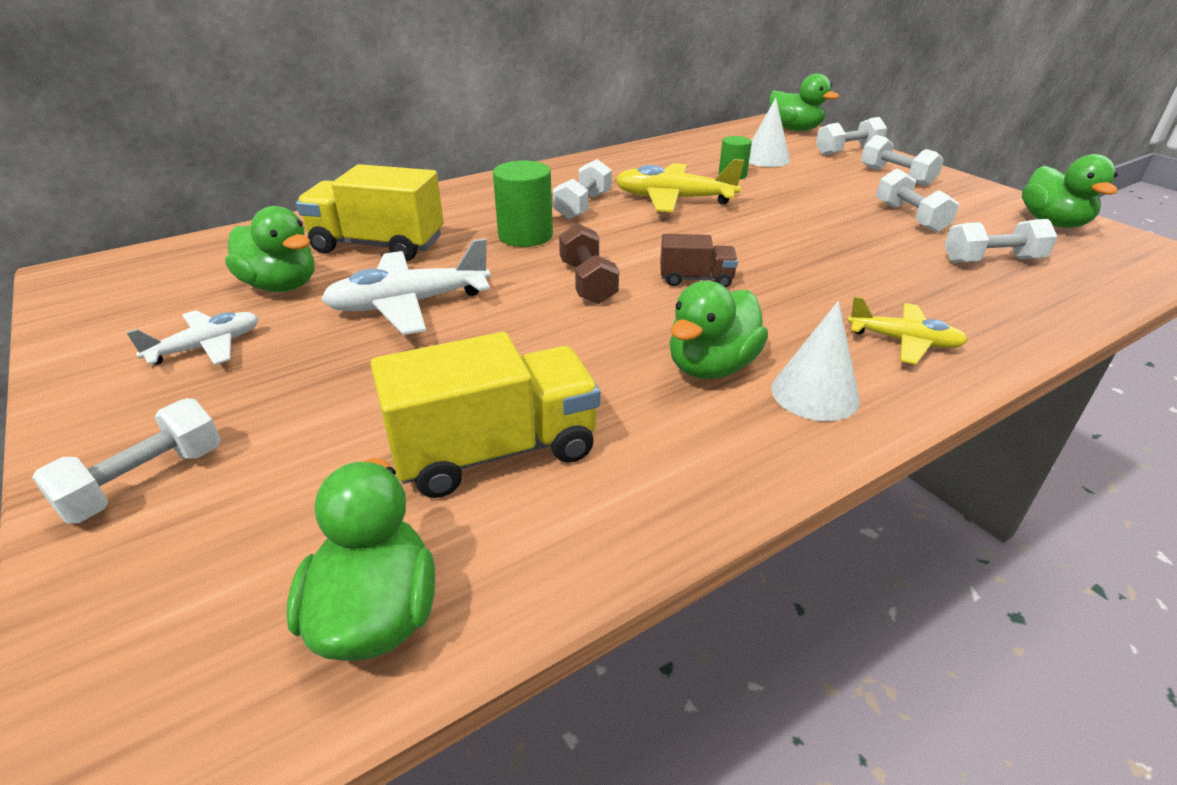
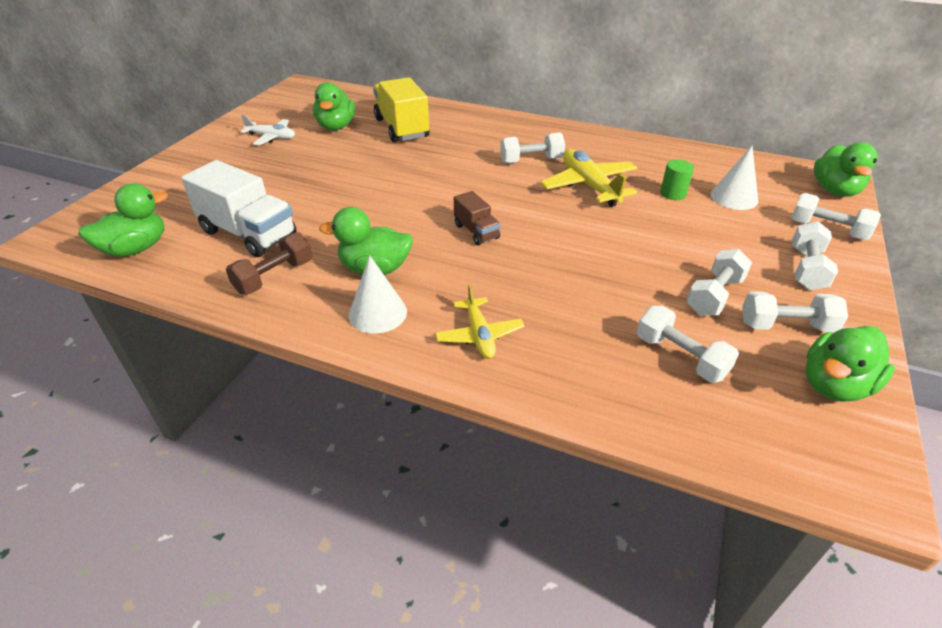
camera: 55 degrees right, 5 degrees up
white dumbbell [32,398,221,523] -> white dumbbell moved to [742,291,848,332]
white plane [321,238,490,335] -> none
yellow truck [370,332,600,498] -> white truck [181,160,296,257]
green cylinder [493,160,553,247] -> none
brown dumbbell [559,223,619,304] -> brown dumbbell moved to [226,232,313,294]

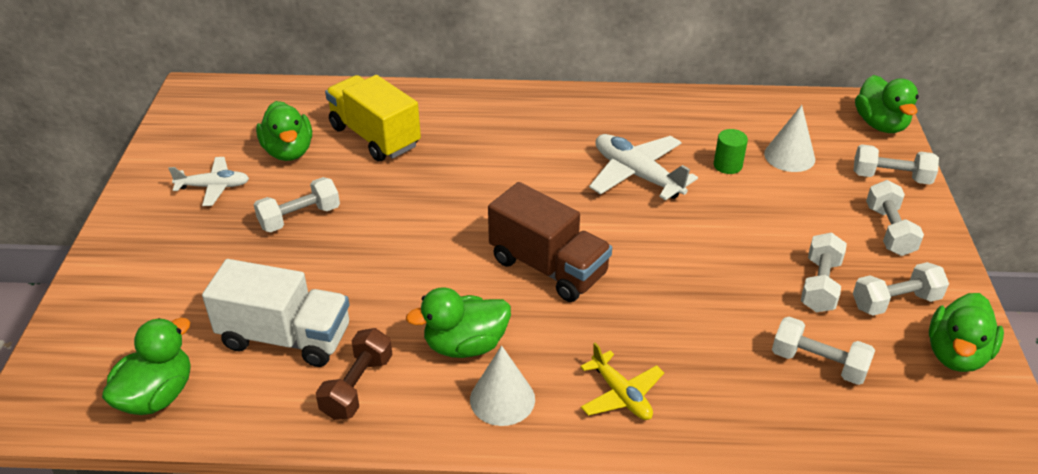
camera: 20 degrees left, 0 degrees up
brown truck [454,191,501,245] -> brown truck [488,182,612,302], size x1.89
white dumbbell [500,133,565,164] -> white dumbbell moved to [254,177,340,232]
yellow plane [541,149,637,207] -> white plane [589,134,698,201]

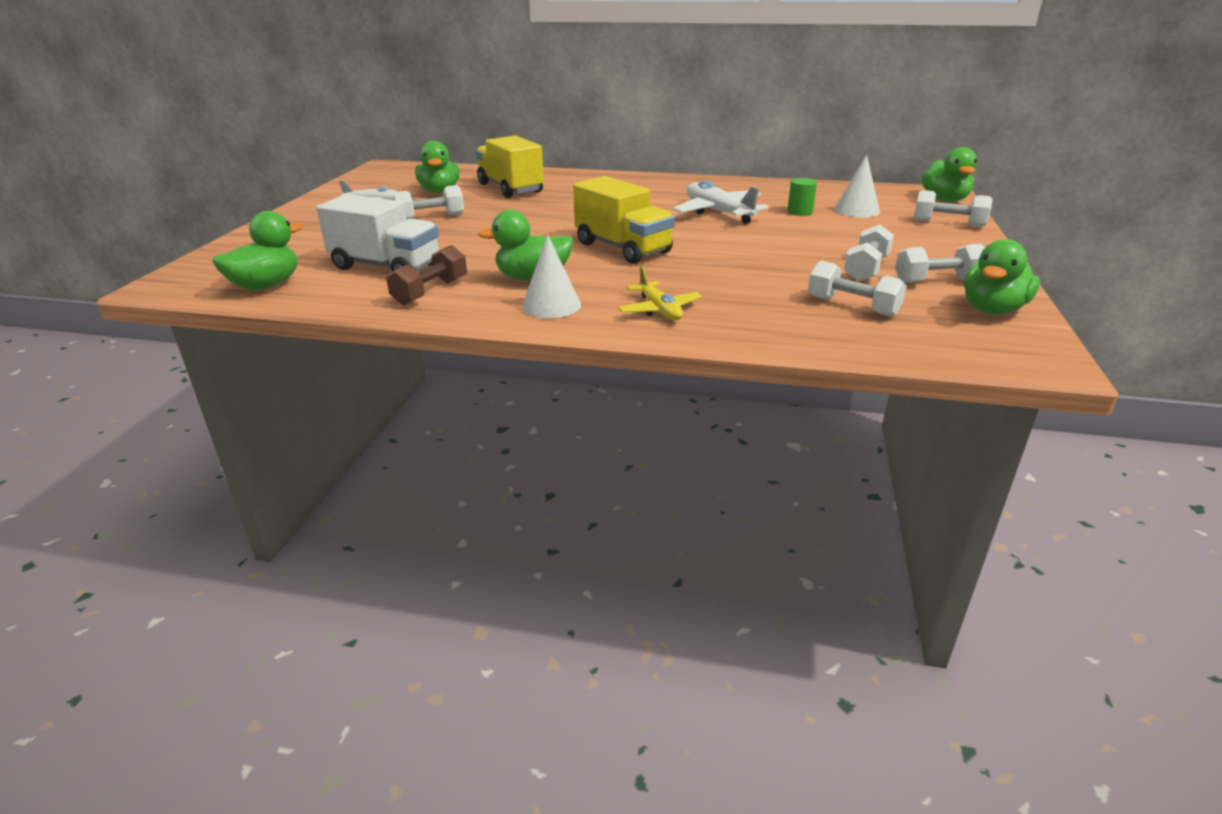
camera: 10 degrees right, 10 degrees down
brown truck [488,182,612,302] -> yellow truck [573,176,675,264]
white dumbbell [866,180,924,256] -> none

